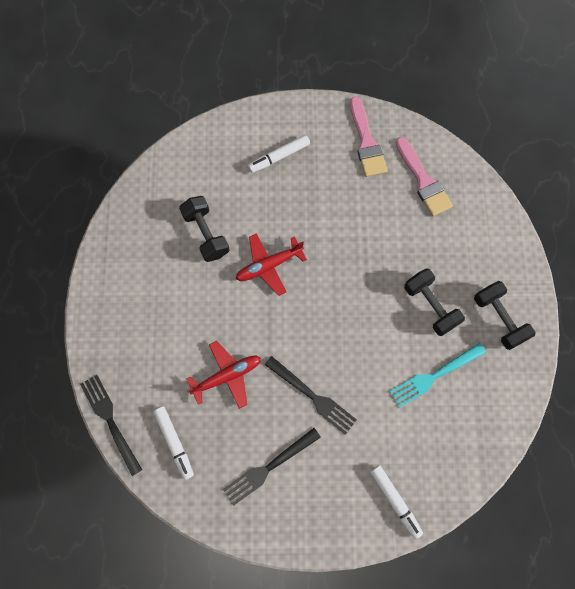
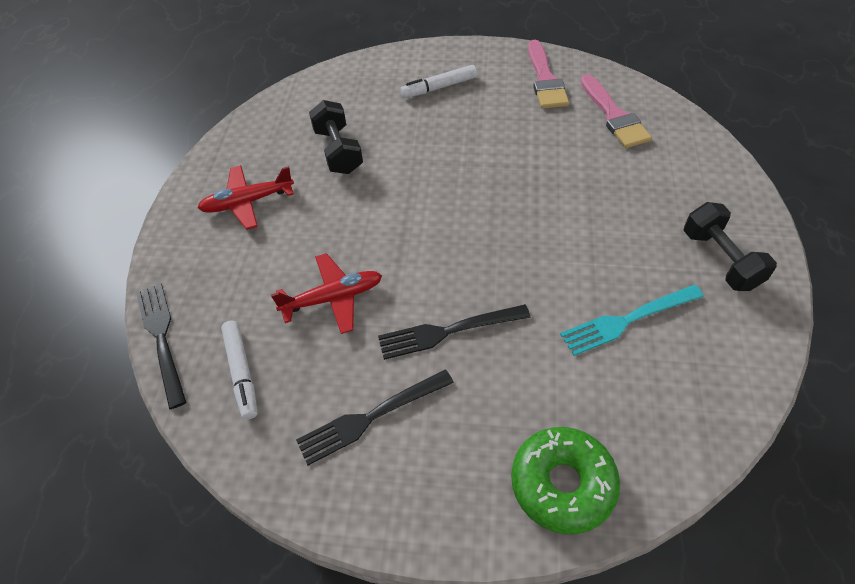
camera: 10 degrees right, 20 degrees down
red plane [236,233,307,296] -> red plane moved to [198,165,294,230]
black fork [265,356,357,435] -> black fork turned 120 degrees clockwise [378,304,531,360]
white marker [370,465,423,539] -> green donut [511,427,620,534]
black dumbbell [404,268,465,336] -> none

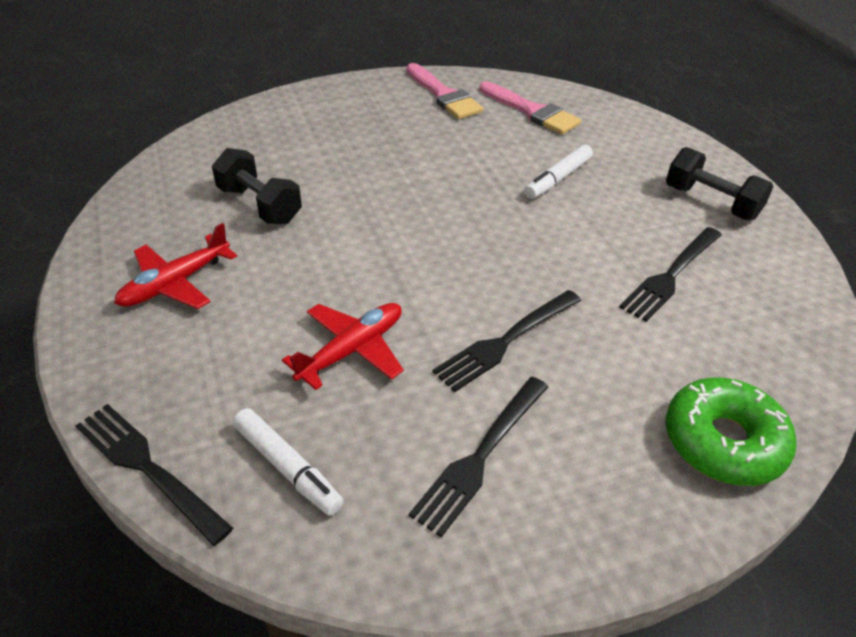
camera: 30 degrees left, 10 degrees down
white marker [400,65,477,98] -> white marker moved to [524,145,593,199]
turquoise fork [560,285,704,356] -> black fork [619,227,722,322]

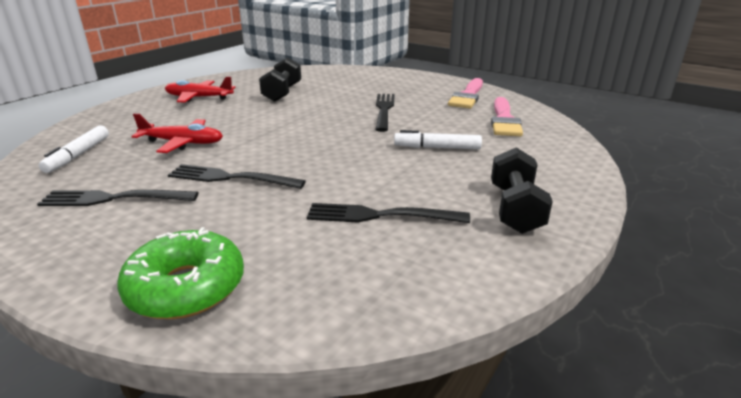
camera: 55 degrees right, 15 degrees down
black fork [75,404,233,546] -> black fork moved to [375,94,395,132]

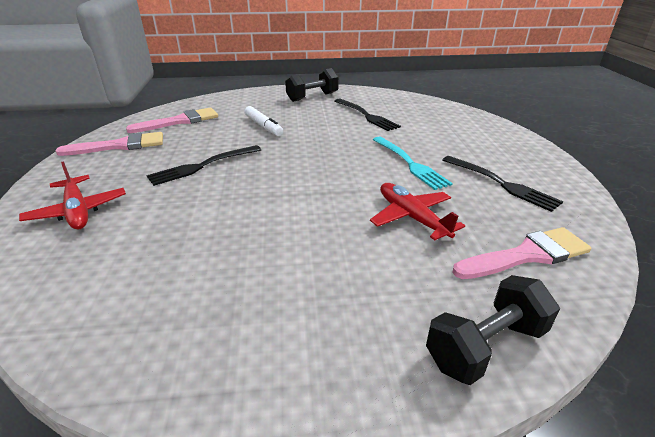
camera: 130 degrees left, 5 degrees up
white marker [38,125,109,173] -> pink brush [452,227,591,279]
green donut [117,227,244,319] -> none
red plane [165,76,236,103] -> red plane moved to [19,161,126,229]
black fork [168,164,306,189] -> turquoise fork [373,137,453,190]
black dumbbell [259,57,301,102] -> black dumbbell moved to [426,275,560,385]

